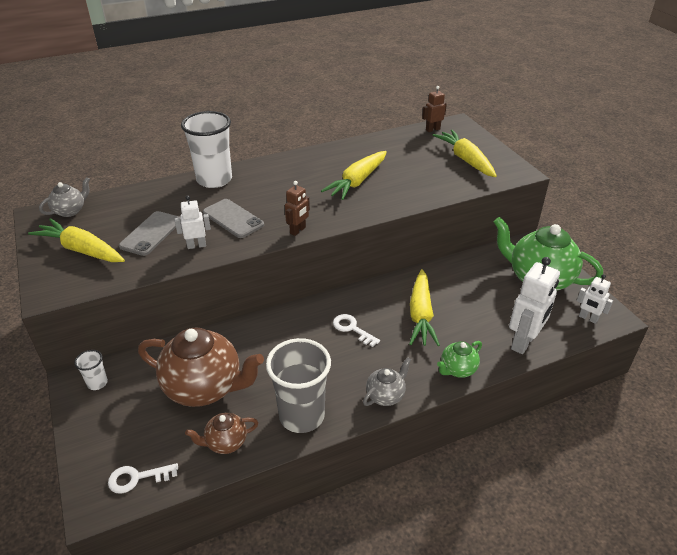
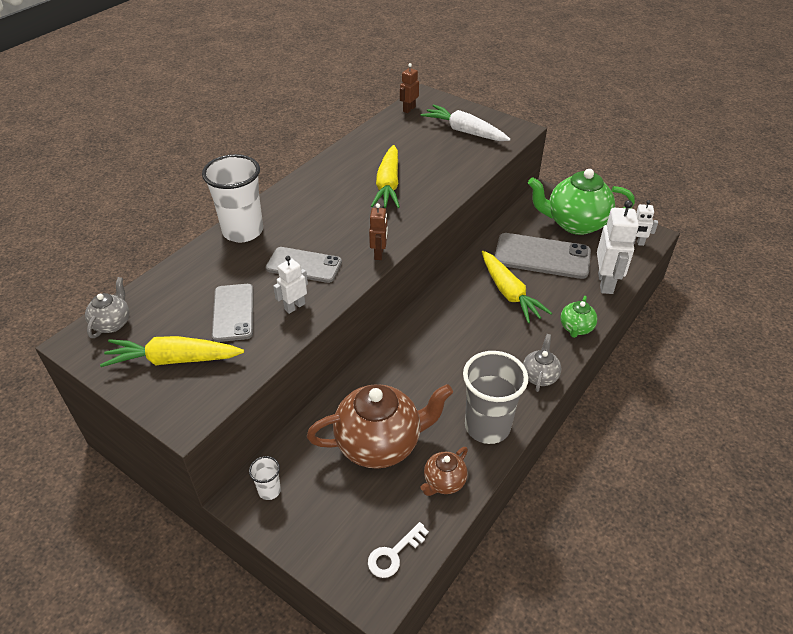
camera: 30 degrees left, 5 degrees up
white key [333,314,380,347] -> none
yellow carrot [433,130,497,177] -> white carrot [421,104,511,141]
none -> grey phone [495,233,591,279]

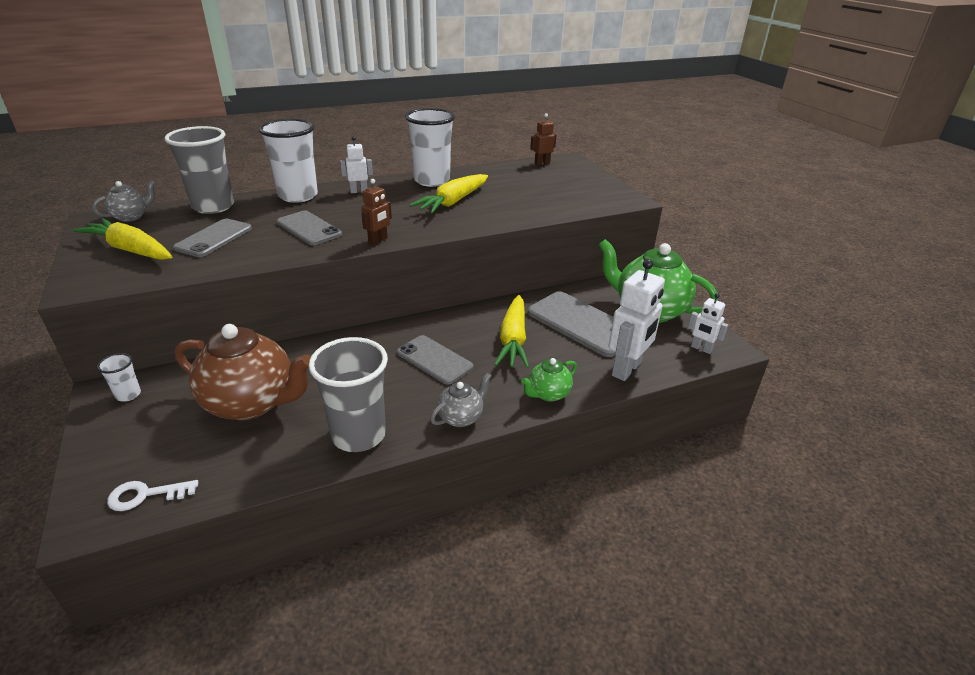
camera: 30 degrees right, 10 degrees down
white robot [273,256,308,314] -> white robot moved to [340,136,373,193]
brown teapot [420,447,468,496] -> none
white carrot [421,104,511,141] -> none
none -> grey cup [165,126,234,214]
none -> grey phone [397,335,473,385]
none -> white cup [405,108,455,187]

